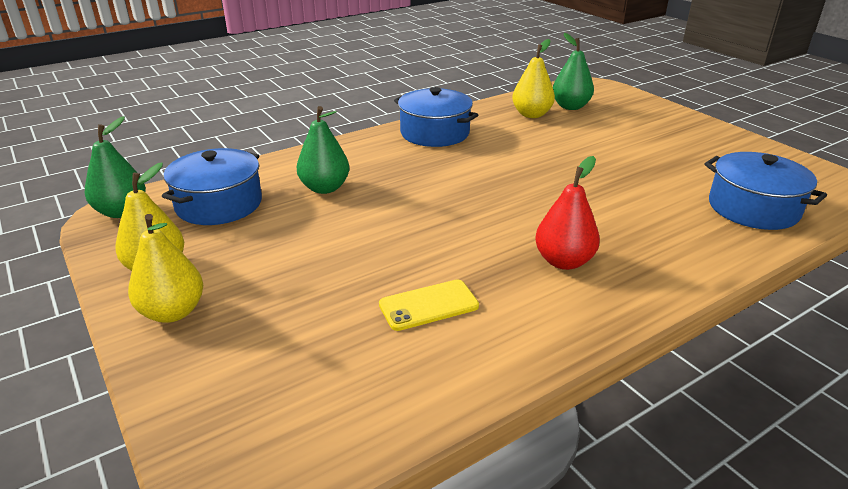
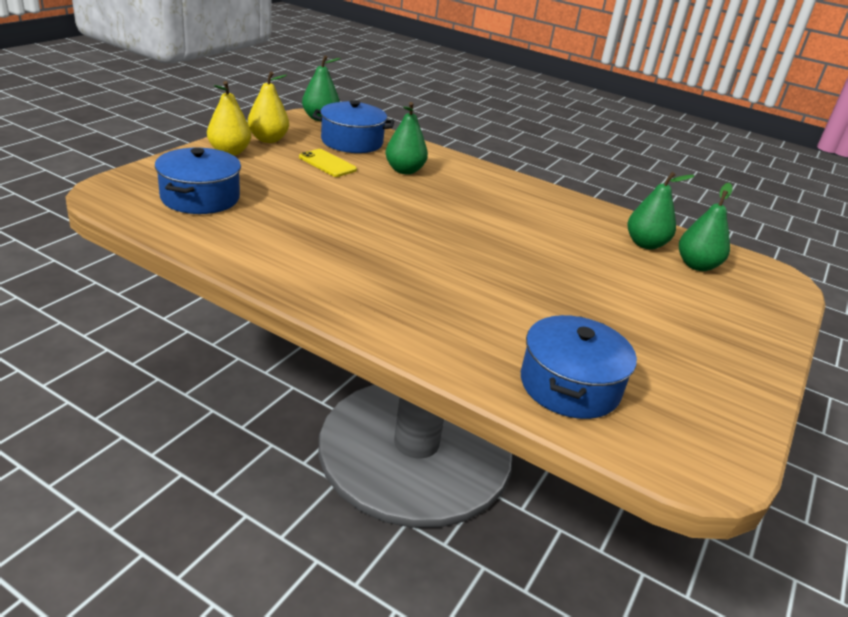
camera: 60 degrees right, 0 degrees up
yellow phone [379,279,479,331] -> yellow phone moved to [299,149,357,177]
blue pot [394,87,478,147] -> blue pot moved to [155,148,241,214]
yellow pear [512,39,555,118] -> green pear [627,172,695,249]
red pear [535,156,600,270] -> none

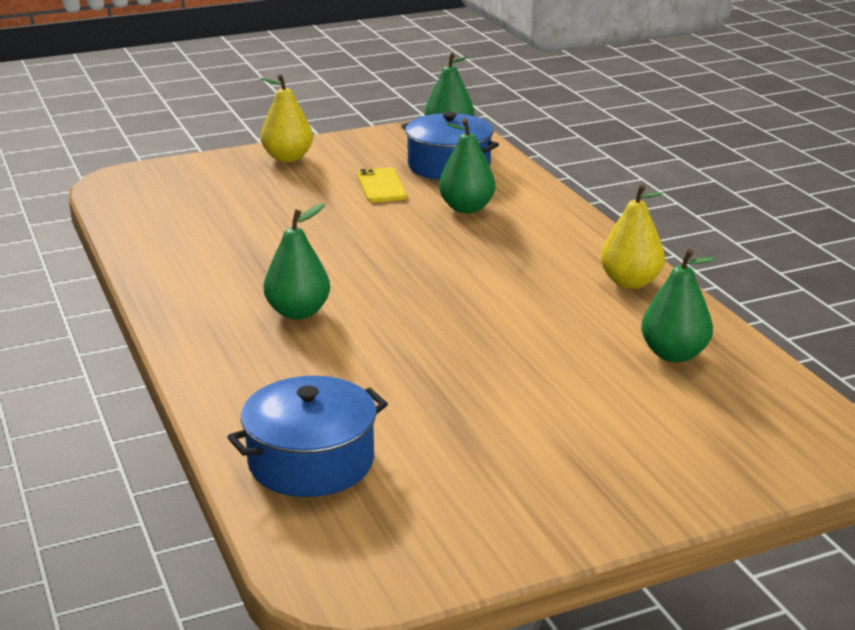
camera: 40 degrees right, 5 degrees down
blue pot [155,148,241,214] -> none
yellow pear [248,71,289,143] -> yellow pear moved to [600,184,665,289]
green pear [679,183,732,271] -> green pear moved to [264,203,330,320]

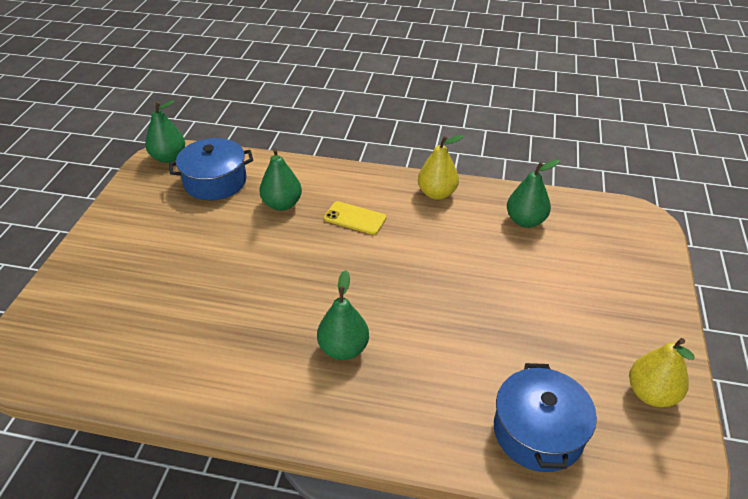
camera: 55 degrees left, 15 degrees up
yellow pear [260,74,313,162] -> yellow pear moved to [629,338,695,407]
yellow phone [357,168,407,202] -> yellow phone moved to [324,201,386,235]

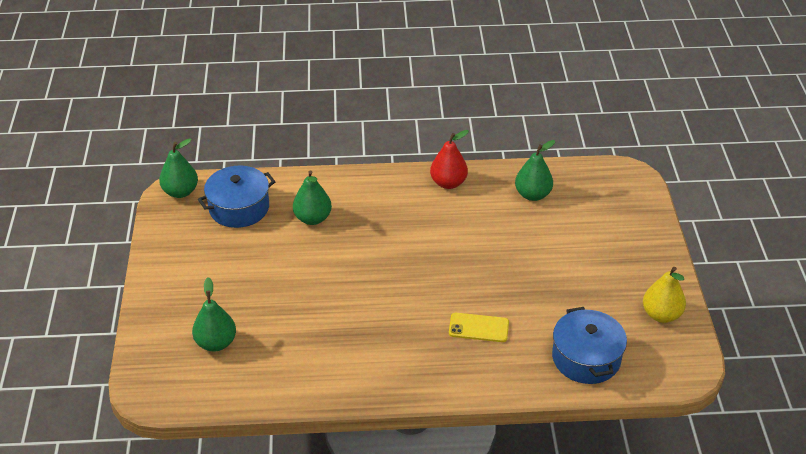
camera: 15 degrees left, 0 degrees up
green pear [317,270,369,360] -> green pear moved to [192,277,236,351]
yellow phone [324,201,386,235] -> yellow phone moved to [449,313,509,342]
yellow pear [418,135,464,200] -> red pear [430,130,469,189]

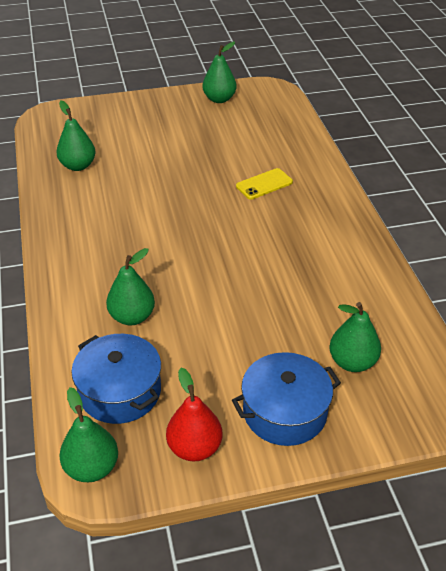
camera: 100 degrees left, 0 degrees up
red pear [430,130,469,189] -> red pear moved to [166,368,222,462]
yellow phone [449,313,509,342] -> yellow phone turned 60 degrees clockwise [236,168,293,199]
blue pot [552,307,627,384] -> blue pot moved to [232,352,341,446]
yellow pear [643,267,686,323] -> green pear [202,42,236,103]

